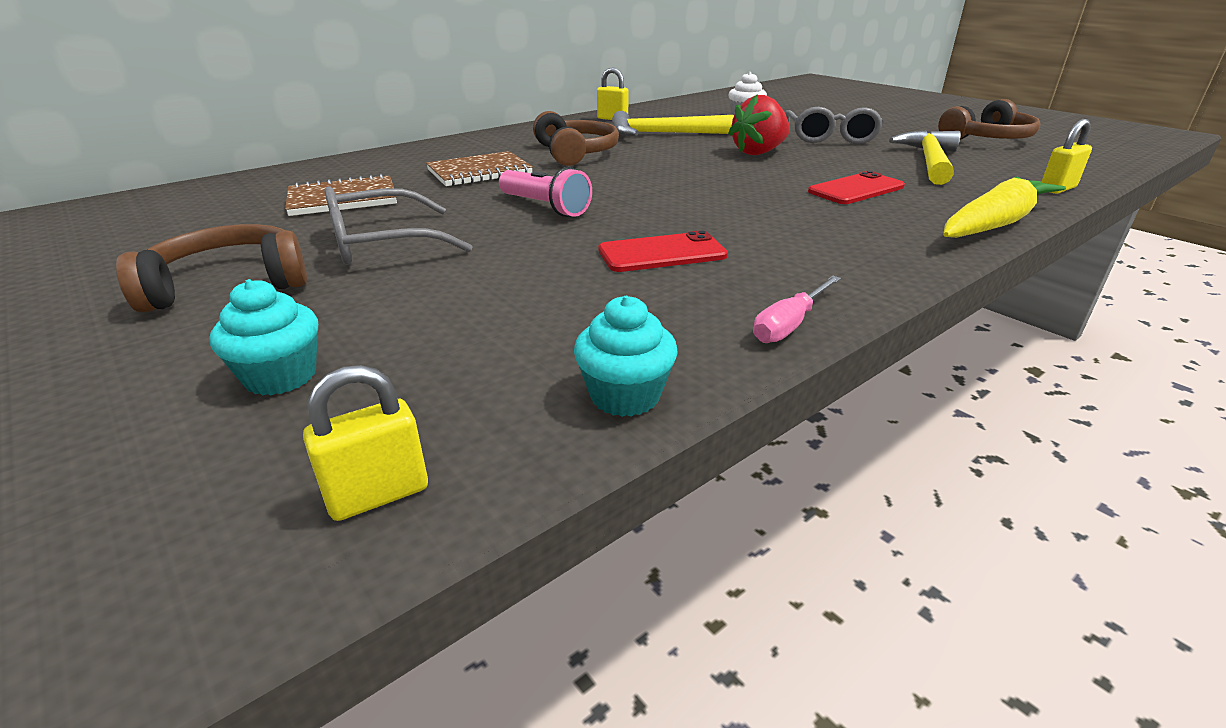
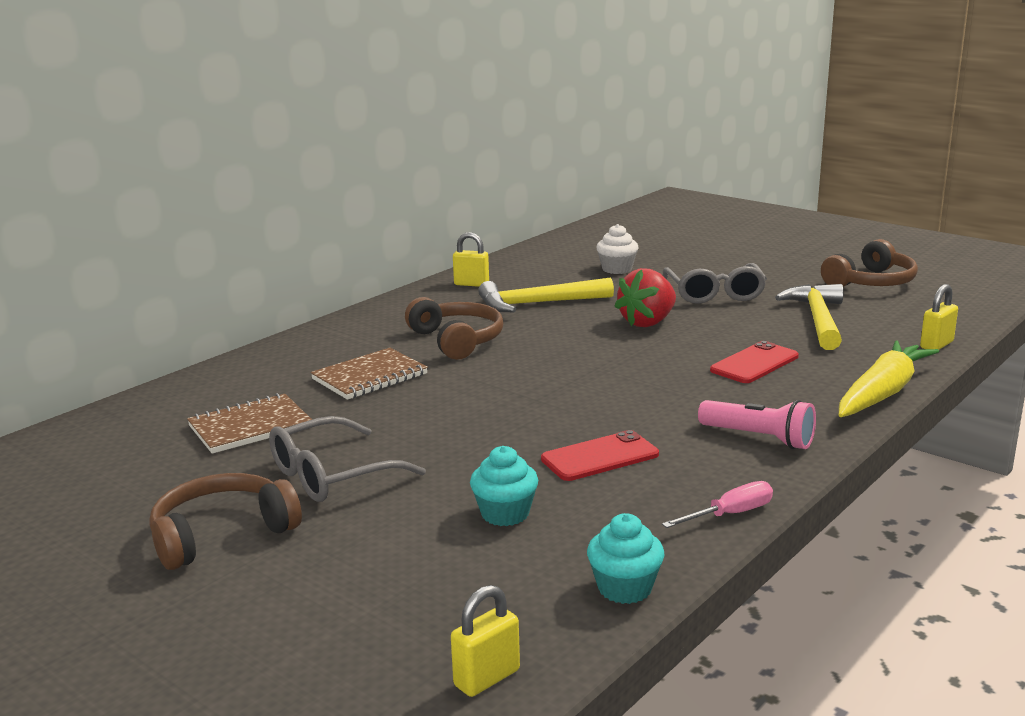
camera: 10 degrees left, 10 degrees down
turquoise cupcake [210,279,318,396] -> turquoise cupcake moved to [470,446,538,526]
pink flashlight [499,167,592,217] -> pink flashlight moved to [698,400,816,449]
pink screwdriver [753,276,841,343] -> pink screwdriver turned 150 degrees counterclockwise [662,481,773,528]

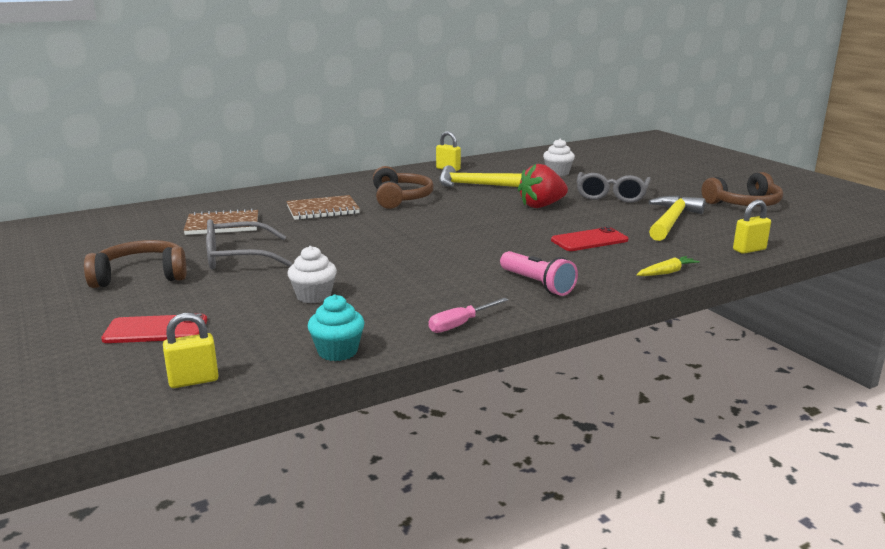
camera: 20 degrees right, 0 degrees up
turquoise cupcake [470,446,538,526] -> white cupcake [288,246,337,303]
red phone [541,430,659,481] -> red phone moved to [101,313,207,343]
pink screwdriver [662,481,773,528] -> pink screwdriver turned 150 degrees clockwise [429,298,508,333]
yellow carrot [839,341,939,417] -> yellow carrot [637,256,700,276], size x0.48

